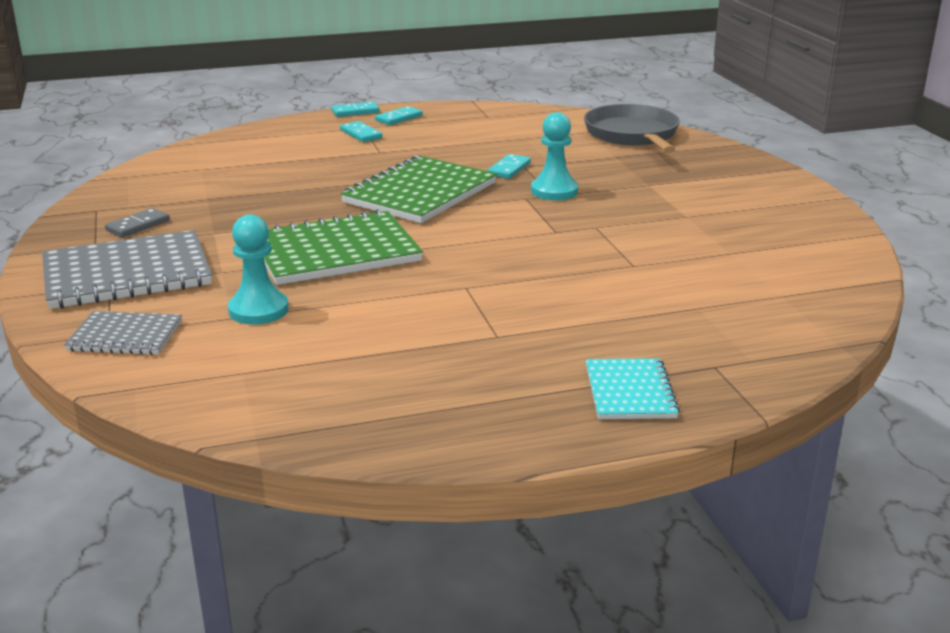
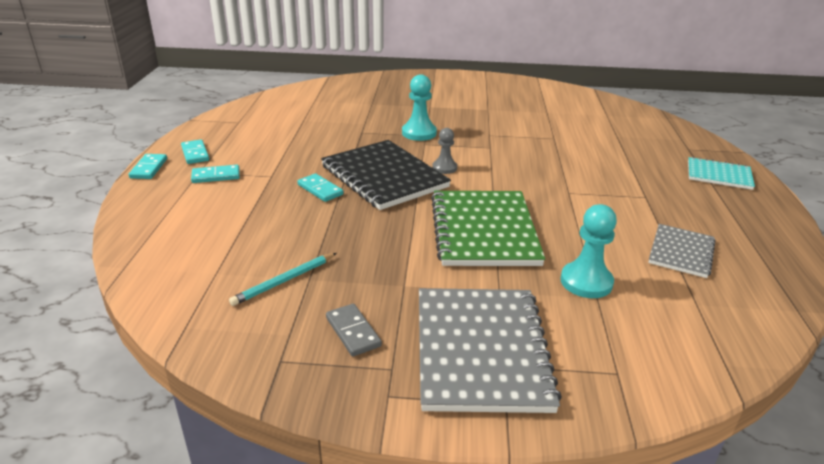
camera: 70 degrees left, 5 degrees up
grey notebook [64,311,182,355] -> grey notebook moved to [648,224,716,278]
green notebook [340,155,497,223] -> black notebook [321,140,451,210]
turquoise domino [487,154,531,179] -> turquoise domino moved to [297,174,344,202]
grey pan [584,104,680,153] -> none
none -> turquoise pencil [229,253,336,306]
none -> grey pawn [432,128,457,174]

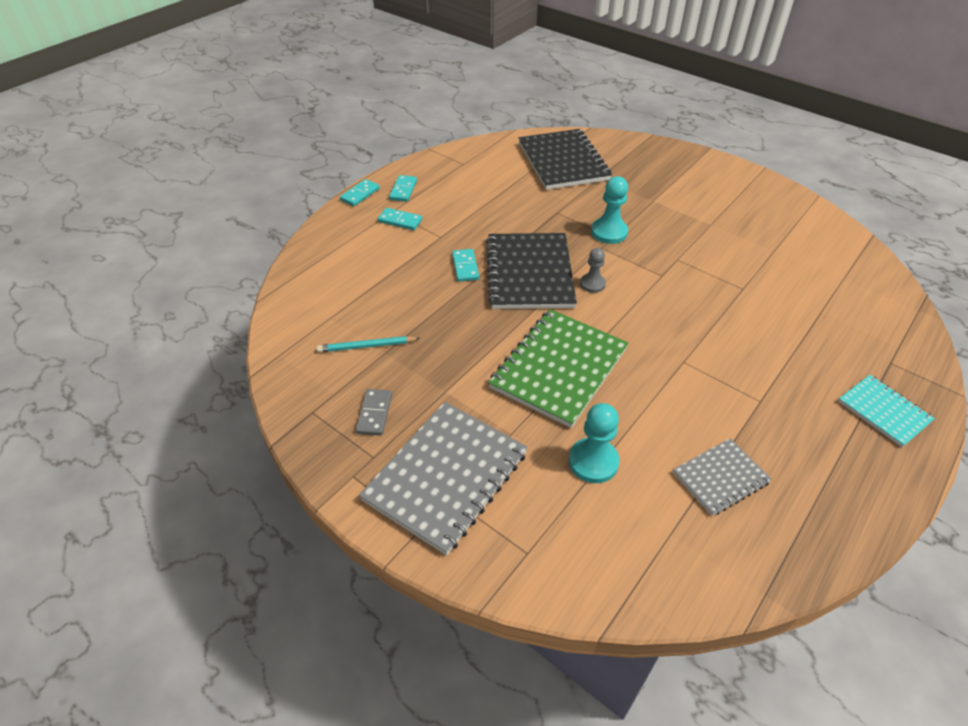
camera: 35 degrees right, 15 degrees up
none -> black notebook [519,129,612,190]

